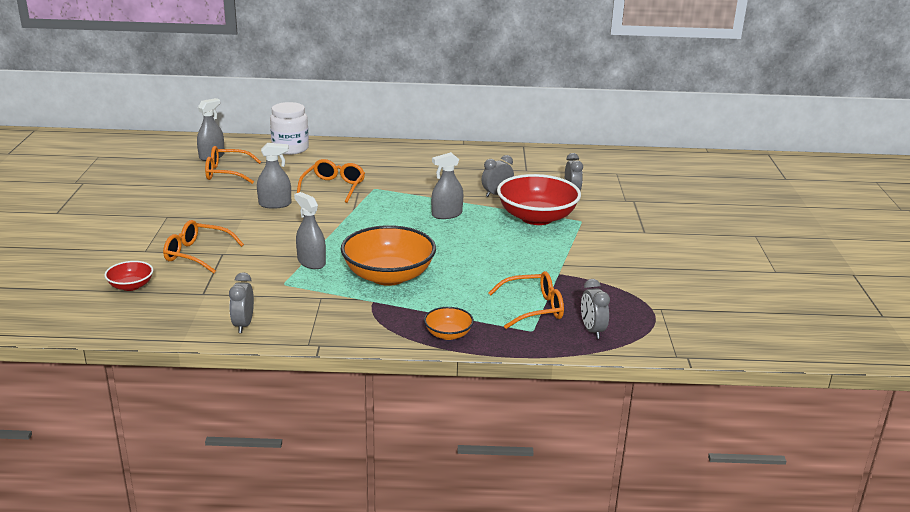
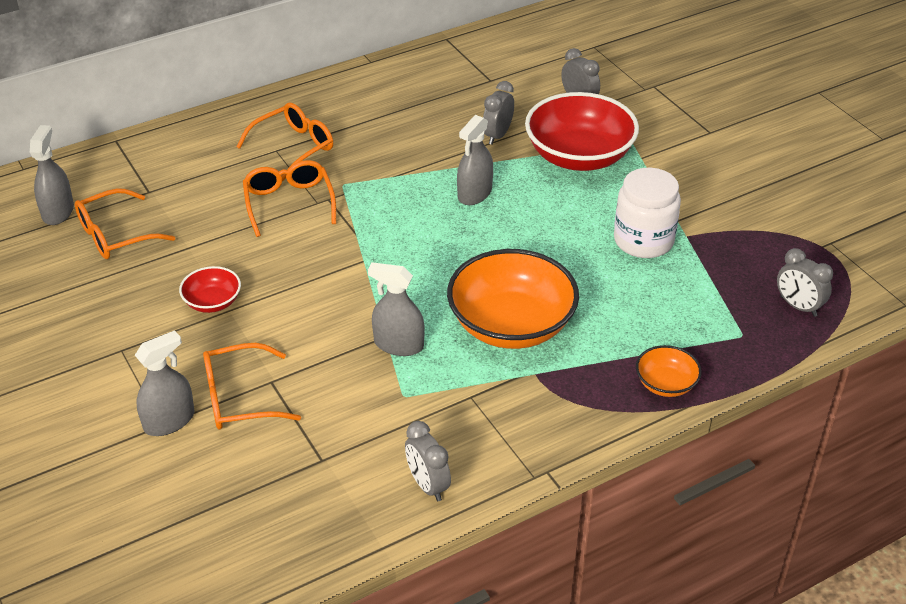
camera: 30 degrees left, 15 degrees up
red bowl [104,261,153,291] -> red bowl moved to [179,266,241,313]
grey spray bottle [257,143,291,209] -> grey spray bottle moved to [135,330,194,436]
white jar [270,102,309,155] -> white jar moved to [614,168,681,258]
orange glasses [488,271,564,329] -> orange glasses moved to [236,103,333,181]

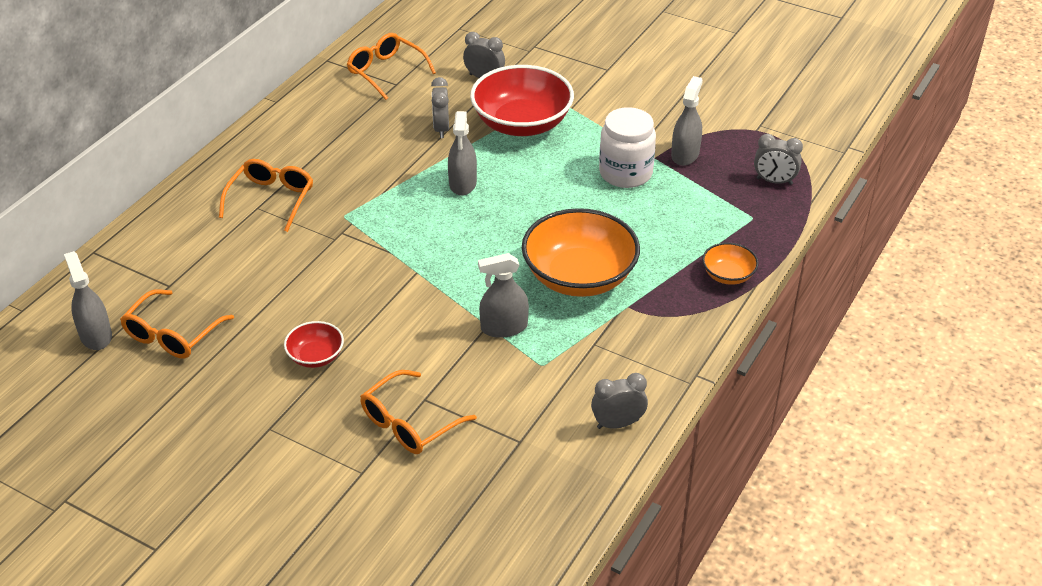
camera: 30 degrees left, 0 degrees up
grey spray bottle [135,330,194,436] -> grey spray bottle moved to [671,76,703,166]
orange glasses [243,160,336,237] -> orange glasses moved to [347,33,436,100]
grey clock [405,421,451,501] -> grey clock turned 135 degrees clockwise [591,373,648,429]

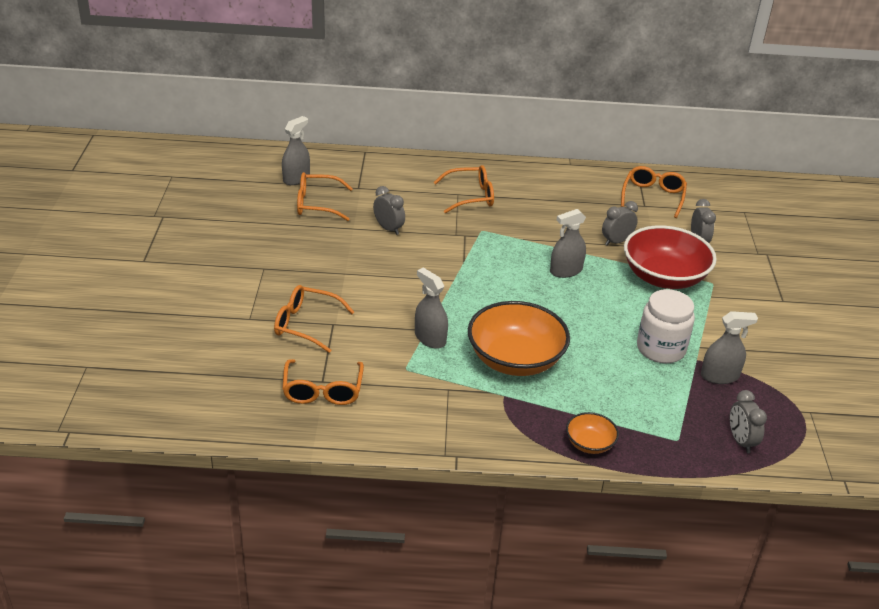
camera: 60 degrees right, 5 degrees down
red bowl [284,321,344,368] -> none
grey clock [591,373,648,429] -> grey clock moved to [373,186,405,235]
none -> orange glasses [282,359,364,405]

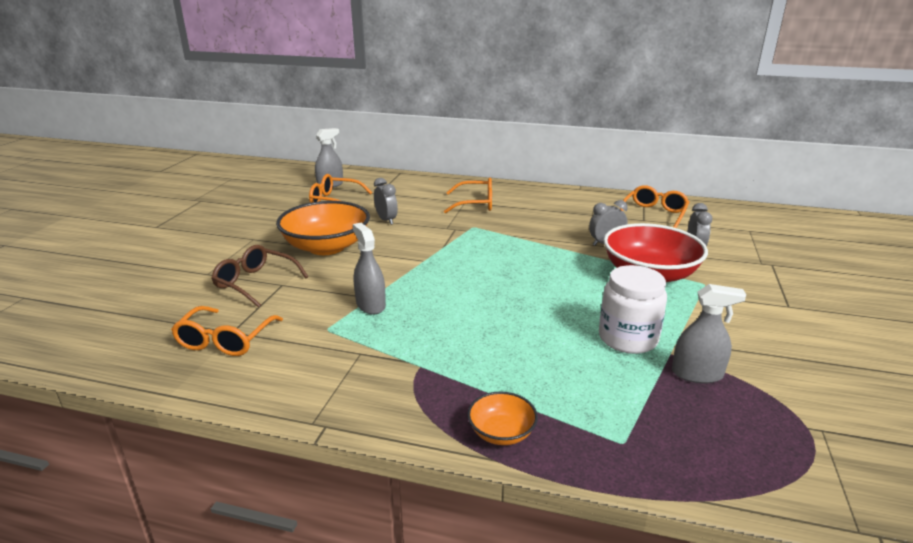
camera: 15 degrees right, 10 degrees down
orange glasses [274,285,354,353] -> brown glasses [211,245,308,308]
orange bowl [468,301,570,376] -> orange bowl moved to [276,201,370,255]
grey spray bottle [550,209,586,278] -> none
grey clock [730,390,767,453] -> none

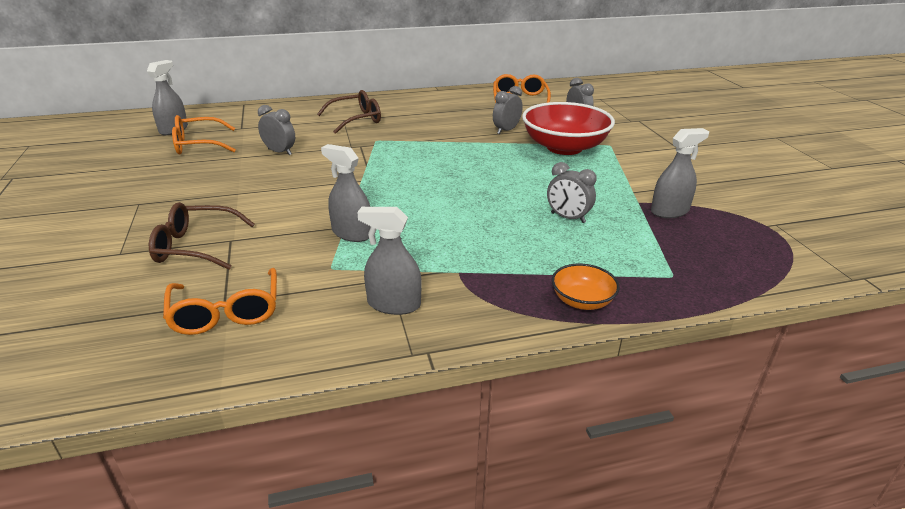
camera: 30 degrees left, 5 degrees up
orange bowl [276,201,370,255] -> none
orange glasses [444,178,492,214] -> brown glasses [317,90,381,134]
white jar [599,265,667,354] -> none
none -> grey spray bottle [357,207,422,315]
none -> grey clock [547,162,597,223]

